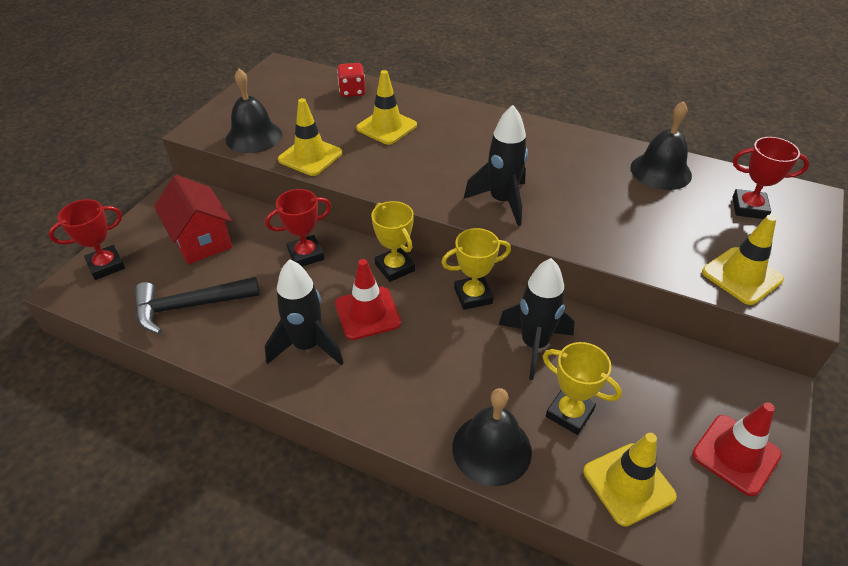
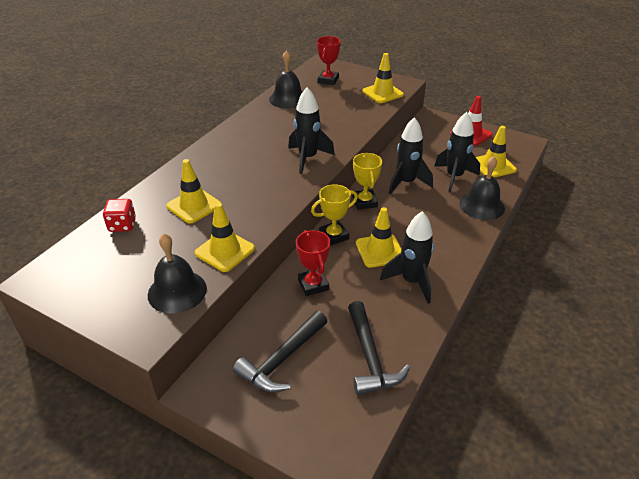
camera: 85 degrees left, 5 degrees down
red trophy [48,199,125,280] -> none
red house [154,175,232,264] -> black hammer [233,311,328,393]
red traffic cone [335,259,401,340] -> yellow traffic cone [356,207,401,268]
yellow trophy [543,342,622,435] -> black rocket [435,112,480,192]

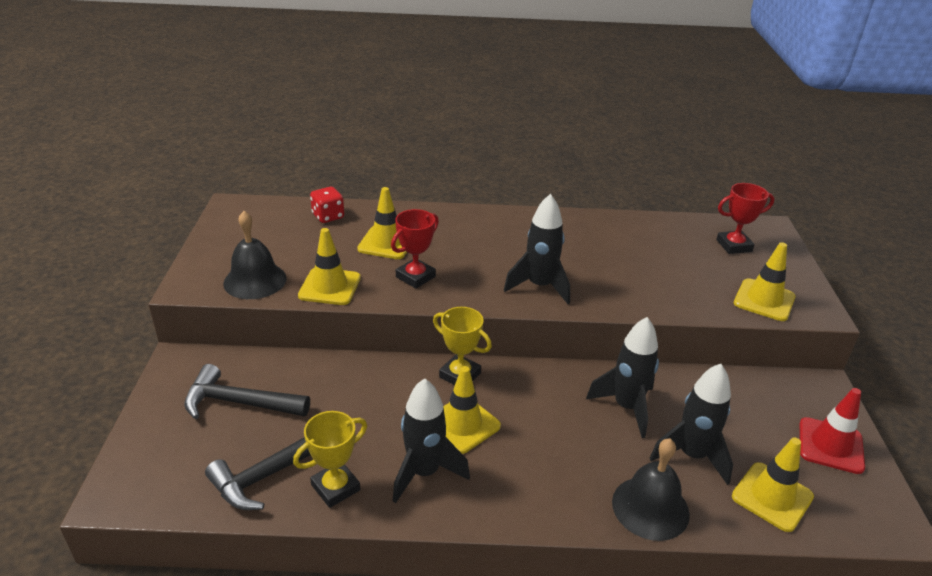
camera: 60 degrees right, 5 degrees down
black bell [269,50,302,109] -> none
red trophy [296,230,330,296] -> red trophy moved to [391,209,439,288]
yellow trophy [352,153,382,210] -> yellow trophy moved to [293,411,367,508]

